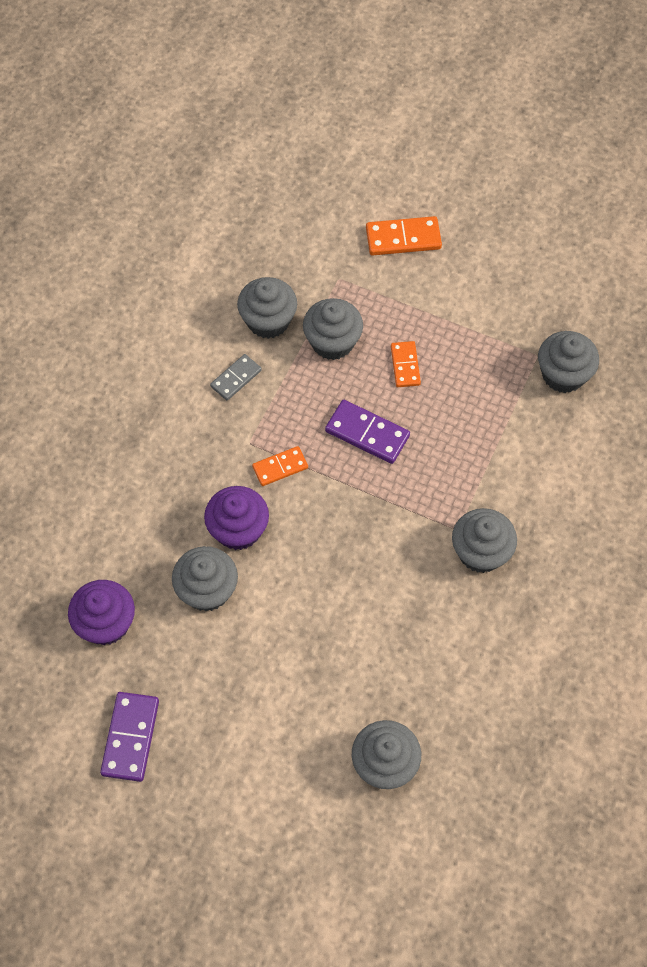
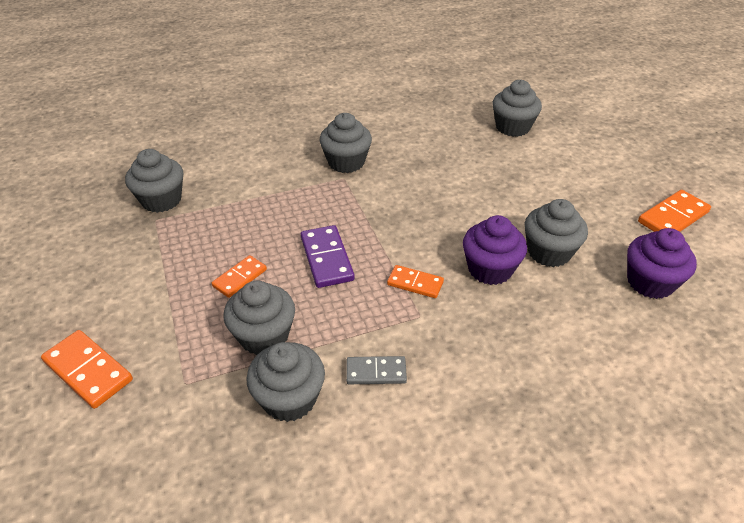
camera: 135 degrees left, 20 degrees down
purple domino [100,692,159,782] -> orange domino [638,190,711,232]

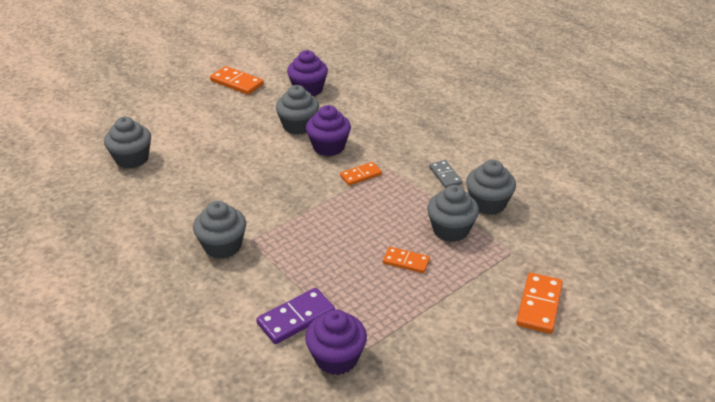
camera: 110 degrees left, 5 degrees down
grey cupcake [125,149,183,213] -> purple cupcake [305,309,367,375]
purple domino [301,225,355,288] -> purple domino moved to [256,288,335,344]
orange domino [387,265,444,298] -> orange domino turned 60 degrees clockwise [340,162,382,186]

